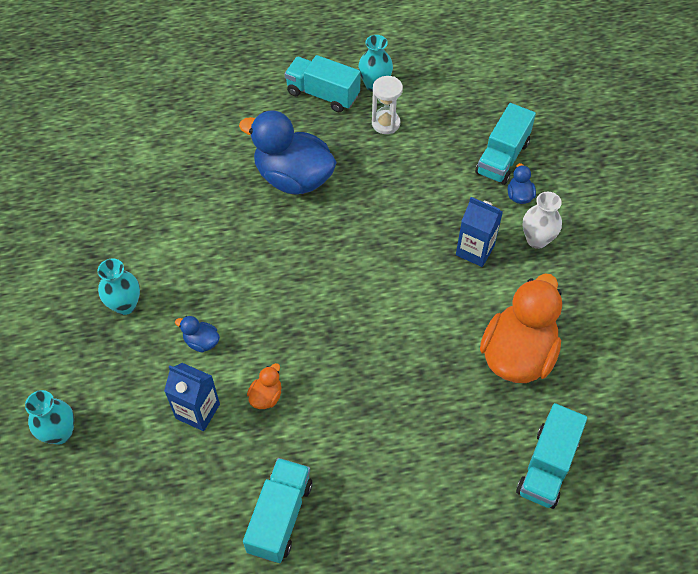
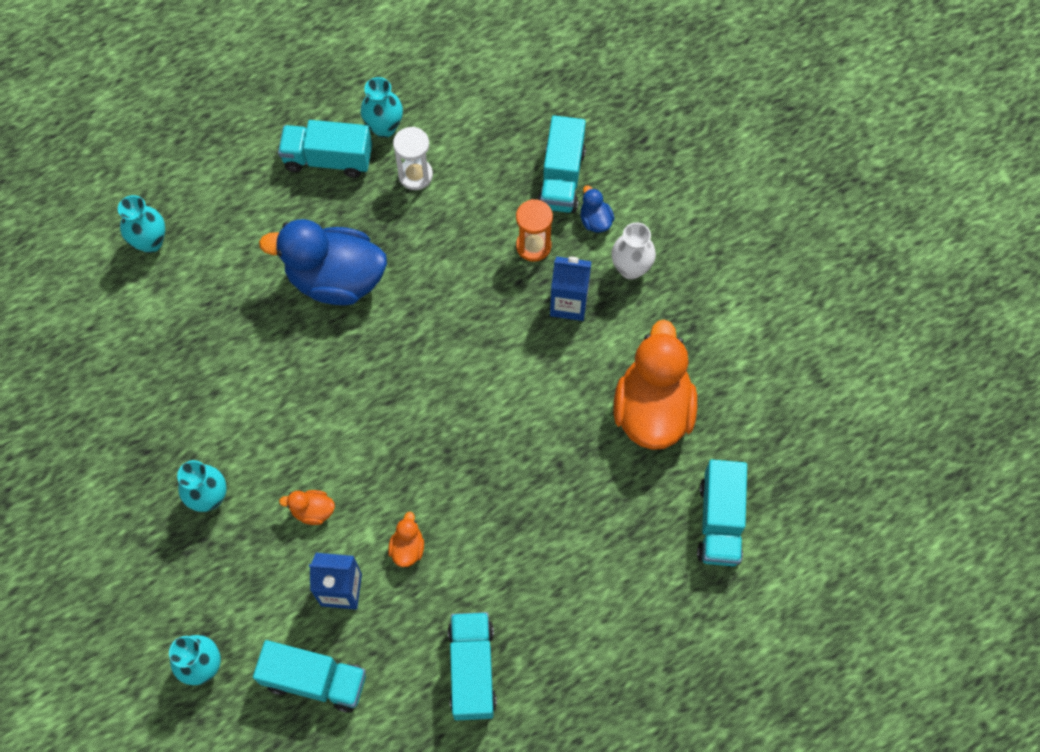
camera: 20 degrees left, 10 degrees up
blue duck [175,316,220,352] -> orange duck [279,490,335,525]
none -> turquoise vase [118,195,165,253]
none -> turquoise truck [253,640,366,713]
none -> orange hourglass [516,199,553,262]

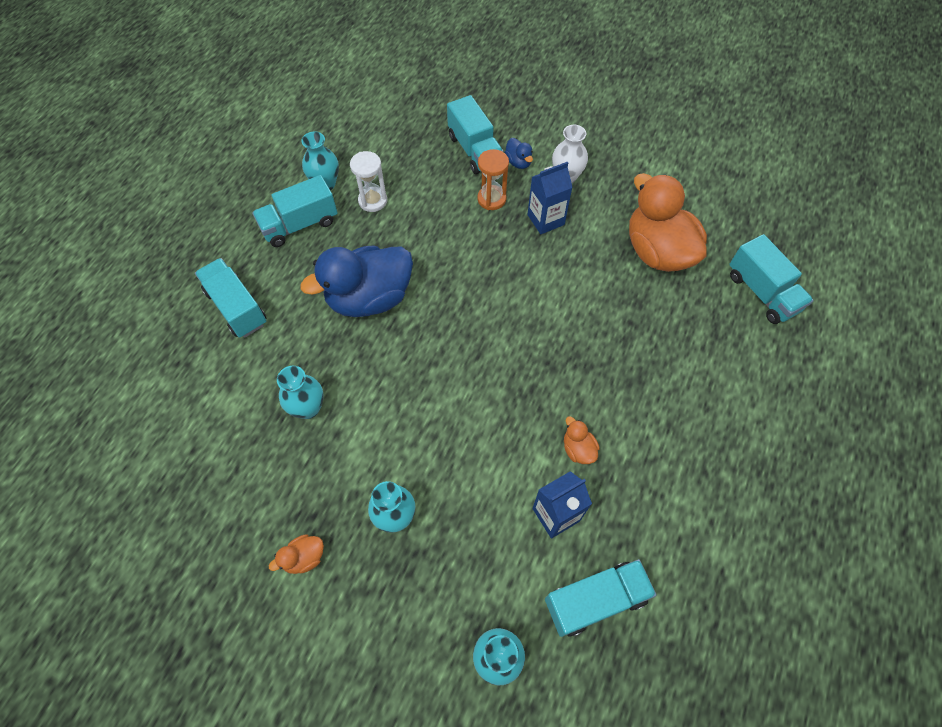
camera: 35 degrees left, 5 degrees down
turquoise vase [118,195,165,253] -> turquoise vase moved to [277,366,323,419]
orange duck [279,490,335,525] -> orange duck moved to [269,534,324,574]
turquoise truck [448,612,497,721] -> turquoise truck moved to [195,258,266,338]
blue duck [580,186,614,232] -> blue duck turned 150 degrees counterclockwise [504,138,533,169]

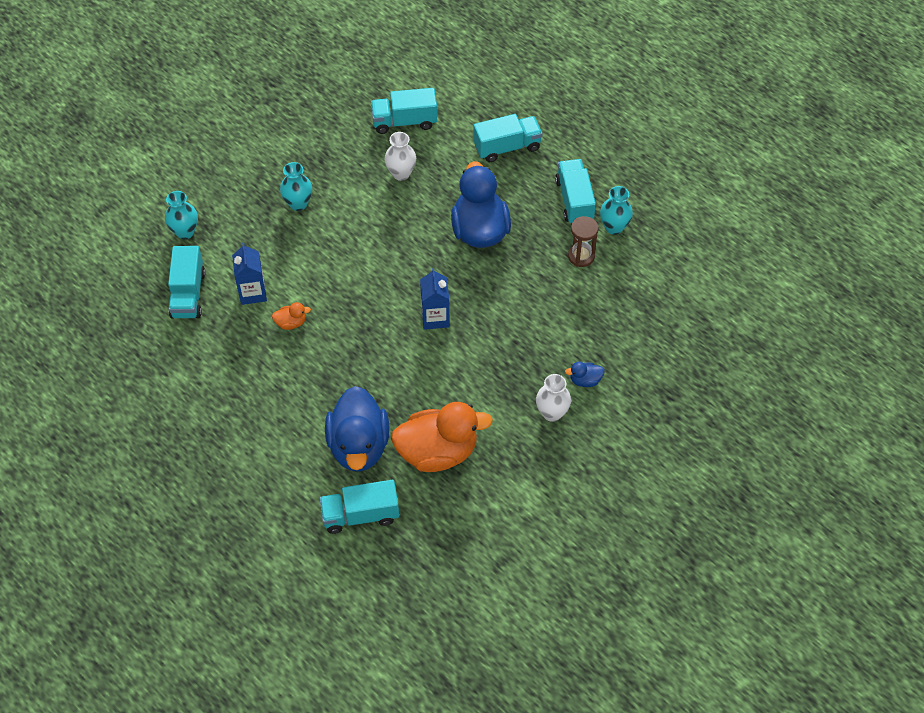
camera: 110 degrees right, 5 degrees down
orange duck [269,534,324,574] -> none
turquoise vase [277,366,323,419] -> white vase [384,132,416,181]
white hourglass [350,151,387,212] -> brown hourglass [568,216,599,267]
turquoise truck [447,95,503,174] -> turquoise truck moved to [371,88,437,134]
orange hourglass [477,149,509,210] -> none
blue carton [527,162,573,234] -> blue carton moved to [420,268,450,330]
none -> blue duck [325,386,390,472]

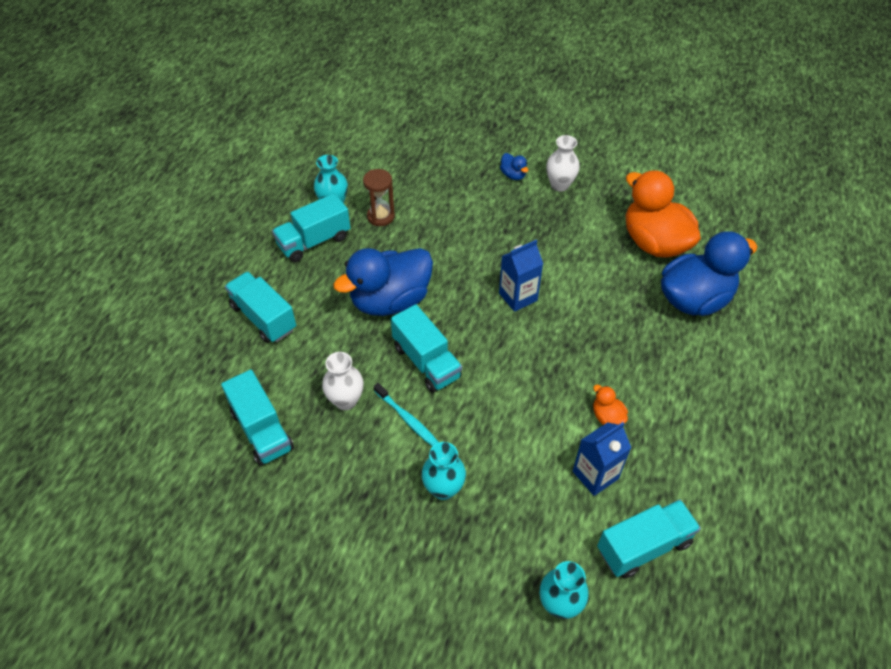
camera: 115 degrees left, 5 degrees down
turquoise truck [319,480,399,534] -> turquoise truck moved to [391,304,462,393]
none -> turquoise toothbrush [374,383,439,447]

